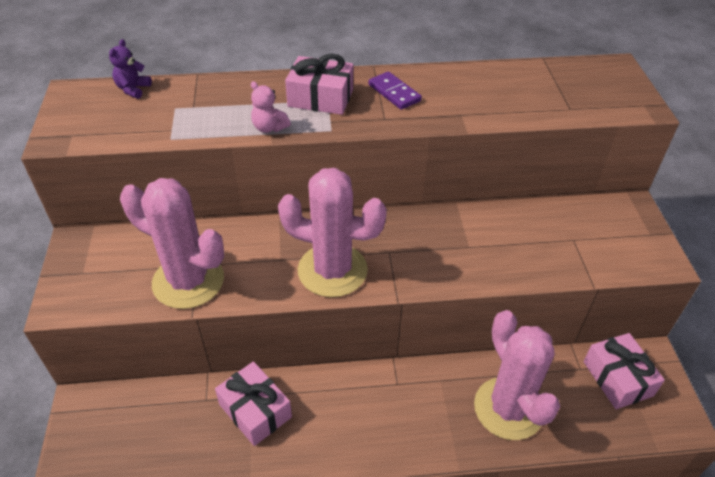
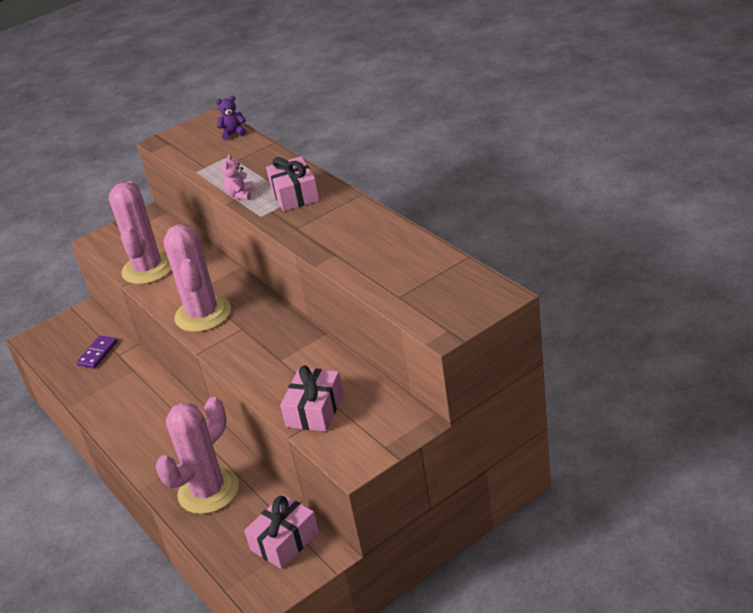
camera: 65 degrees right, 10 degrees down
pink gift [215,361,292,446] -> pink gift moved to [280,365,343,431]
purple domino [368,71,422,110] -> purple domino moved to [76,335,117,369]

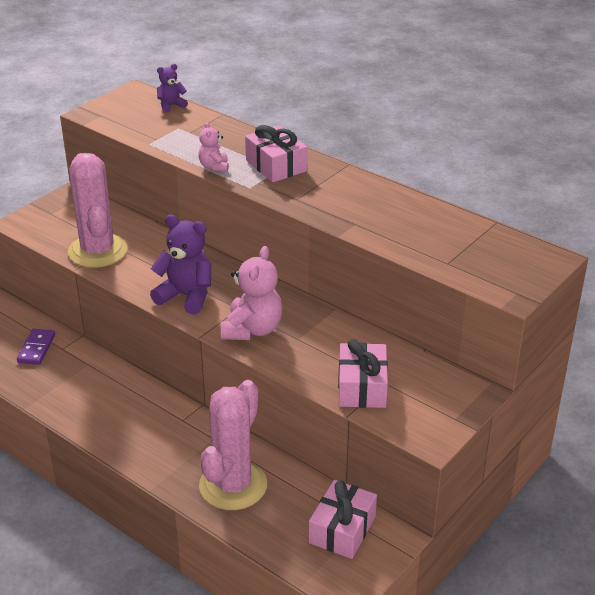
camera: 20 degrees left, 0 degrees up
pink cactus [163,224,231,332] -> purple teddy bear [150,214,211,315]
none -> pink teddy bear [221,246,283,340]

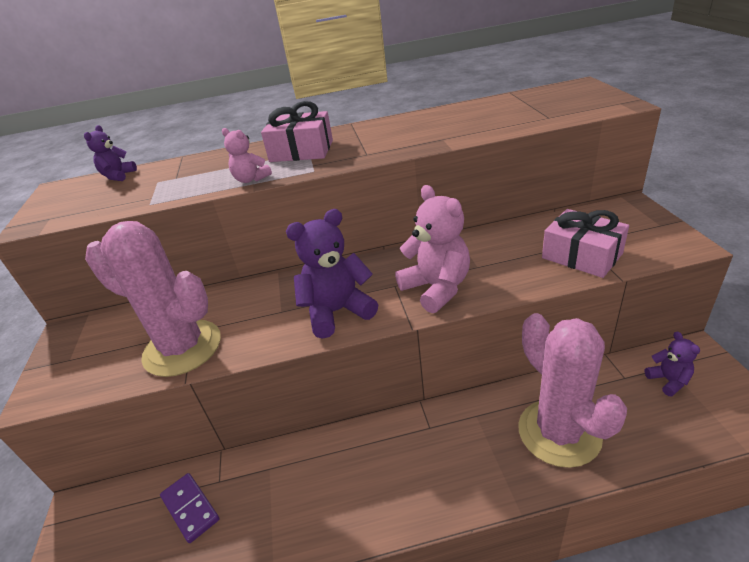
camera: 45 degrees left, 0 degrees up
pink gift [309,480,377,559] -> purple teddy bear [645,332,700,397]

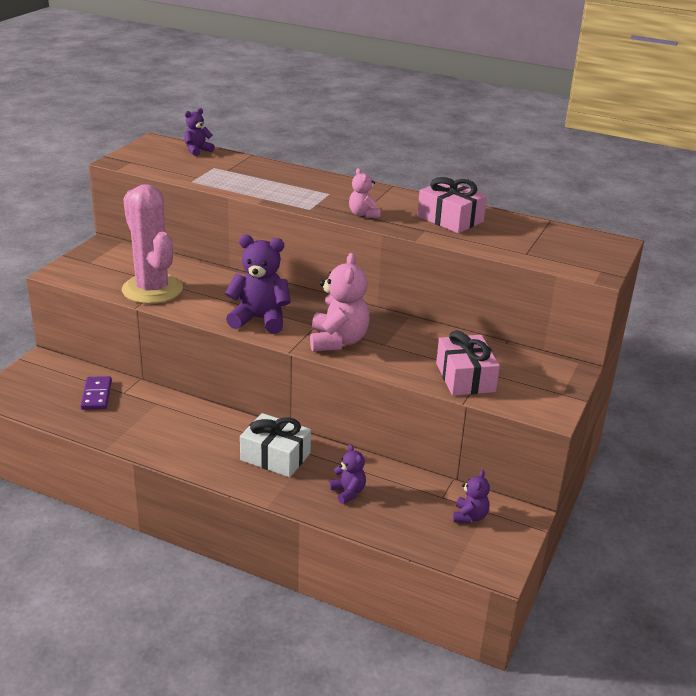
camera: 30 degrees right, 5 degrees down
pink teddy bear [222,128,272,183] -> pink teddy bear moved to [349,168,381,218]
pink gift [261,101,333,162] -> pink gift moved to [417,177,487,233]
pink cactus [518,313,627,468] -> purple teddy bear [330,444,366,504]
none -> white gift [240,413,311,477]

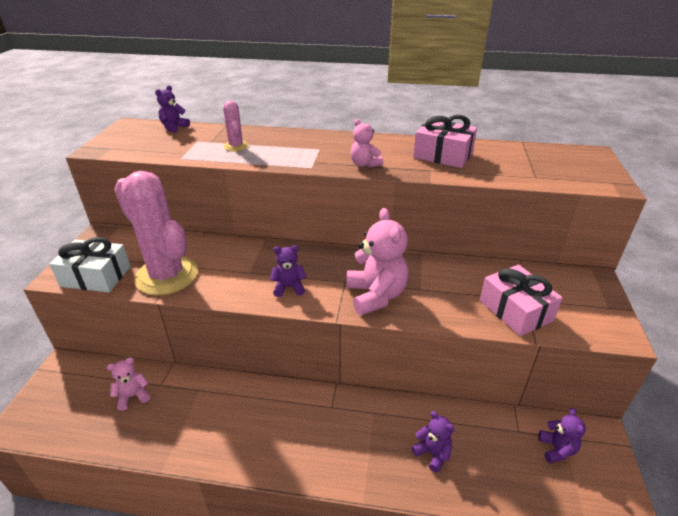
camera: 15 degrees left, 5 degrees up
purple domino [80,376,112,410] -> pink teddy bear [107,357,150,411]
purple teddy bear [225,235,291,334] -> purple teddy bear [270,245,307,297], size x0.54
white gift [240,413,311,477] -> white gift moved to [49,237,131,292]
none -> pink cactus [223,101,249,151]

